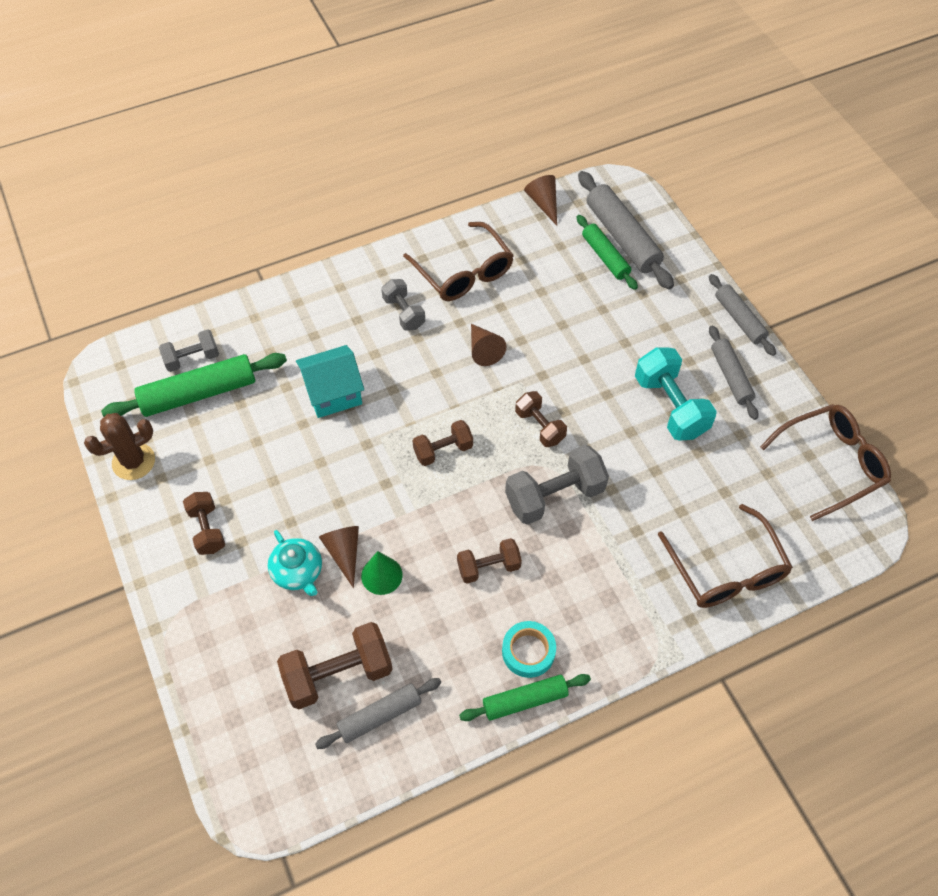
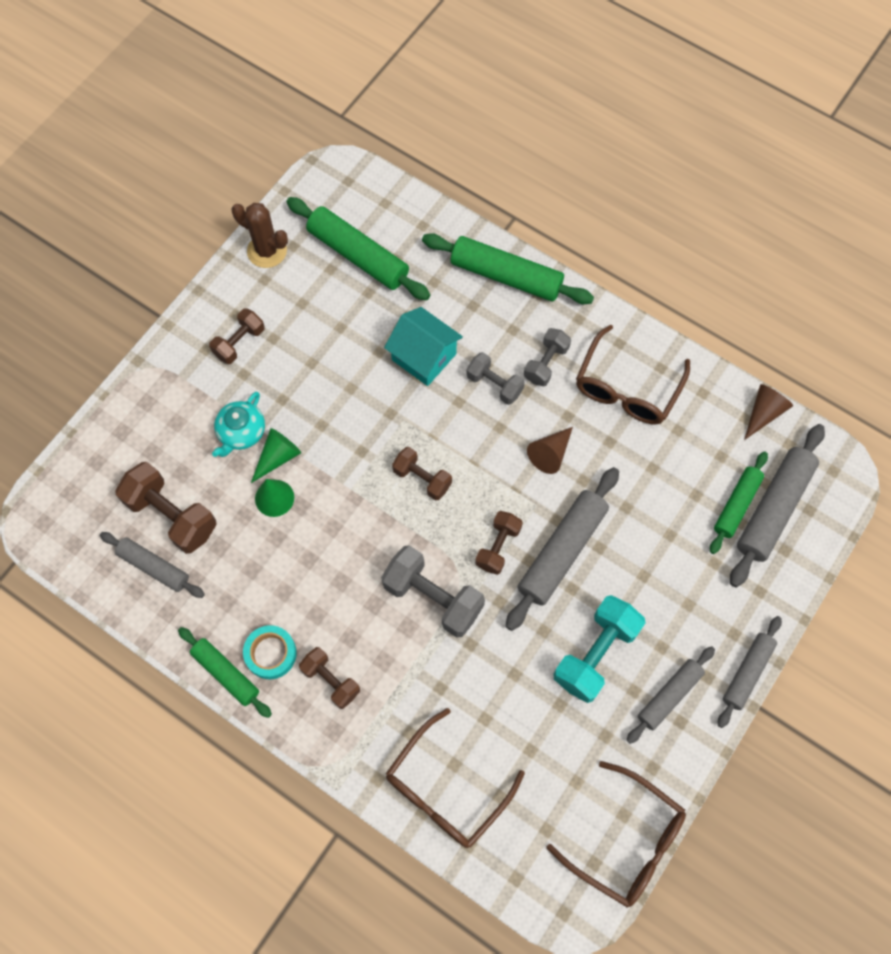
camera: 60 degrees right, 10 degrees up
grey dumbbell [159,329,219,372] -> grey dumbbell moved to [467,352,525,405]
brown cone [319,526,359,588] -> green cone [251,428,301,483]
brown dumbbell [457,538,522,584] -> brown dumbbell moved to [299,647,360,709]
none -> green rolling pin [422,233,594,304]
none -> grey rolling pin [506,467,619,631]

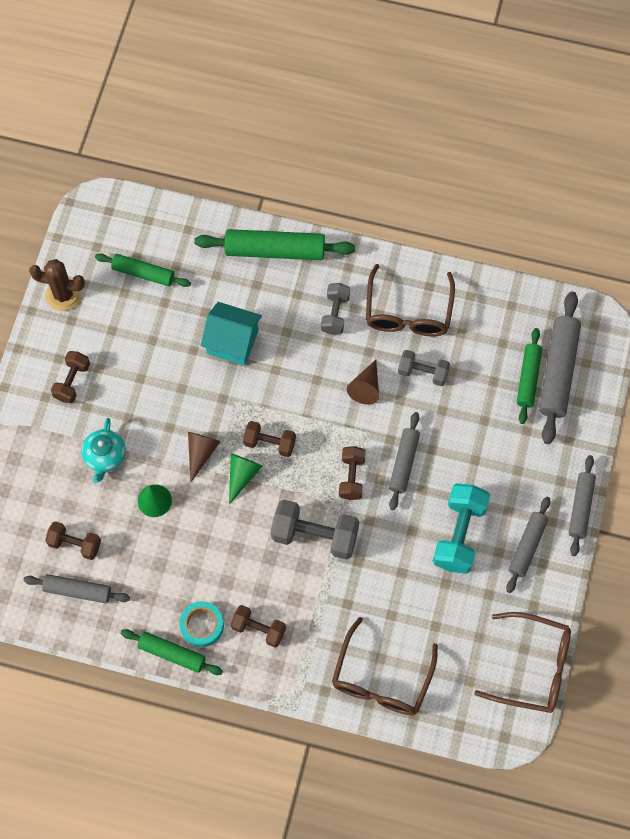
camera: 20 degrees left, 0 degrees up
brown dumbbell [115,462,217,554] -> brown dumbbell [45,521,101,560], size x0.61
green cone [251,428,301,483] -> green cone moved to [229,454,262,505]
green rolling pin [286,197,430,300] -> green rolling pin [95,253,191,287], size x0.63
grey dumbbell [467,352,525,405] -> grey dumbbell moved to [398,350,450,386]
grey rolling pin [506,467,619,631] -> grey rolling pin [389,412,420,510], size x0.63
brown cone [744,384,793,440] -> brown cone moved to [188,432,221,483]

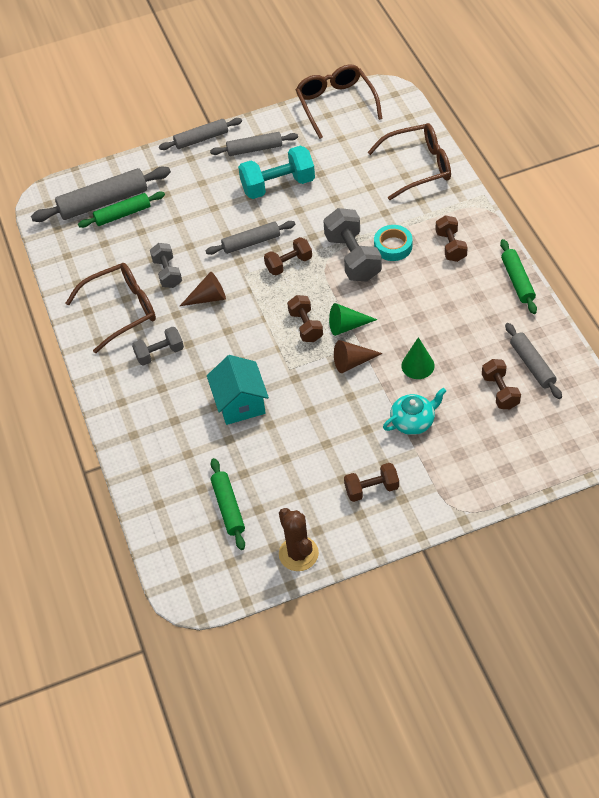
camera: 120 degrees left, 15 degrees down
turquoise tape [179,601,224,647] -> turquoise tape moved to [374,225,412,261]
green rolling pin [194,229,355,260] -> none

